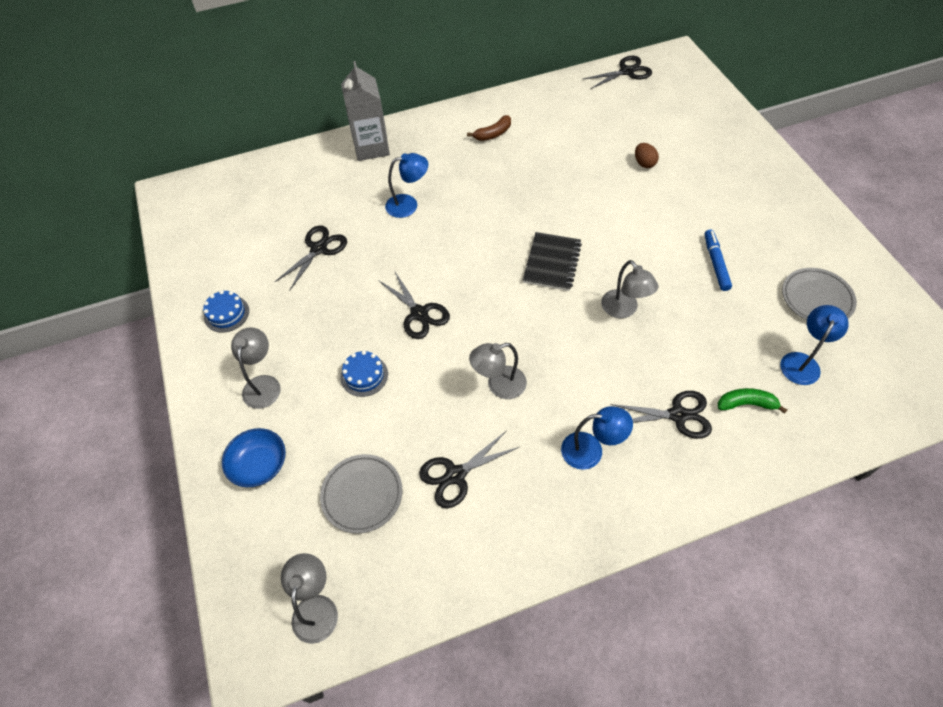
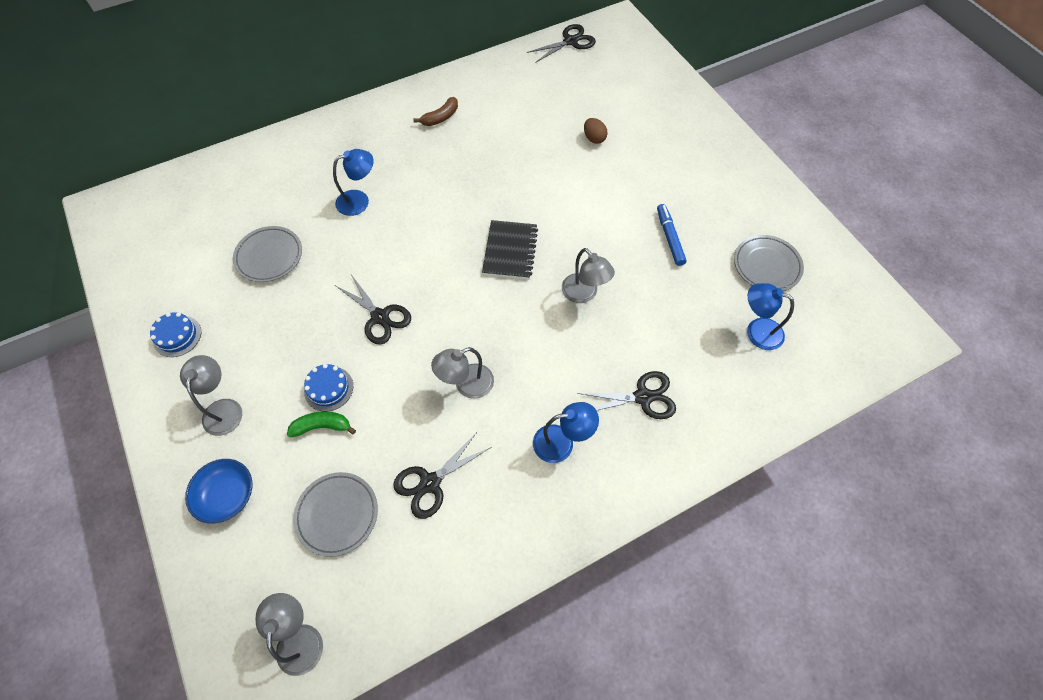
camera: 10 degrees left, 5 degrees up
black scissors [275,225,347,291] -> grey plate [233,226,302,282]
grey carton [341,61,390,161] -> none
green banana [718,388,787,414] -> green banana moved to [287,411,356,437]
blue lamp [780,305,849,385] -> blue lamp turned 90 degrees counterclockwise [747,283,794,350]

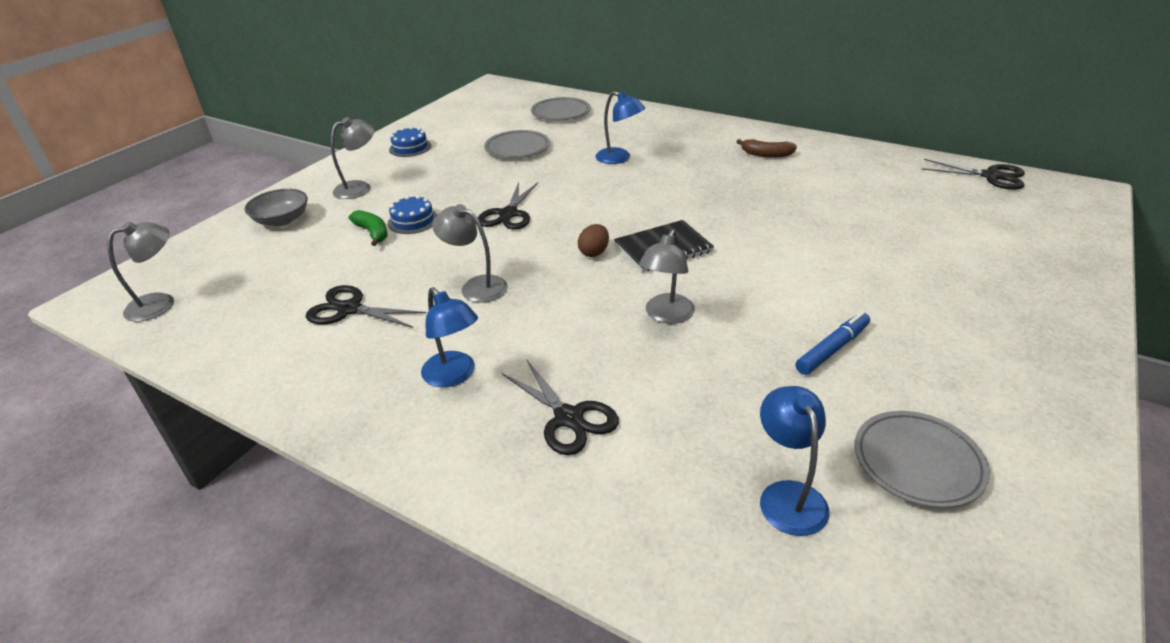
camera: 60 degrees right, 25 degrees down
blue bowl [185,459,252,524] -> grey bowl [245,189,308,226]
grey plate [293,472,378,557] -> grey plate moved to [531,97,590,121]
brown egg [584,118,608,144] -> brown egg moved to [578,224,609,257]

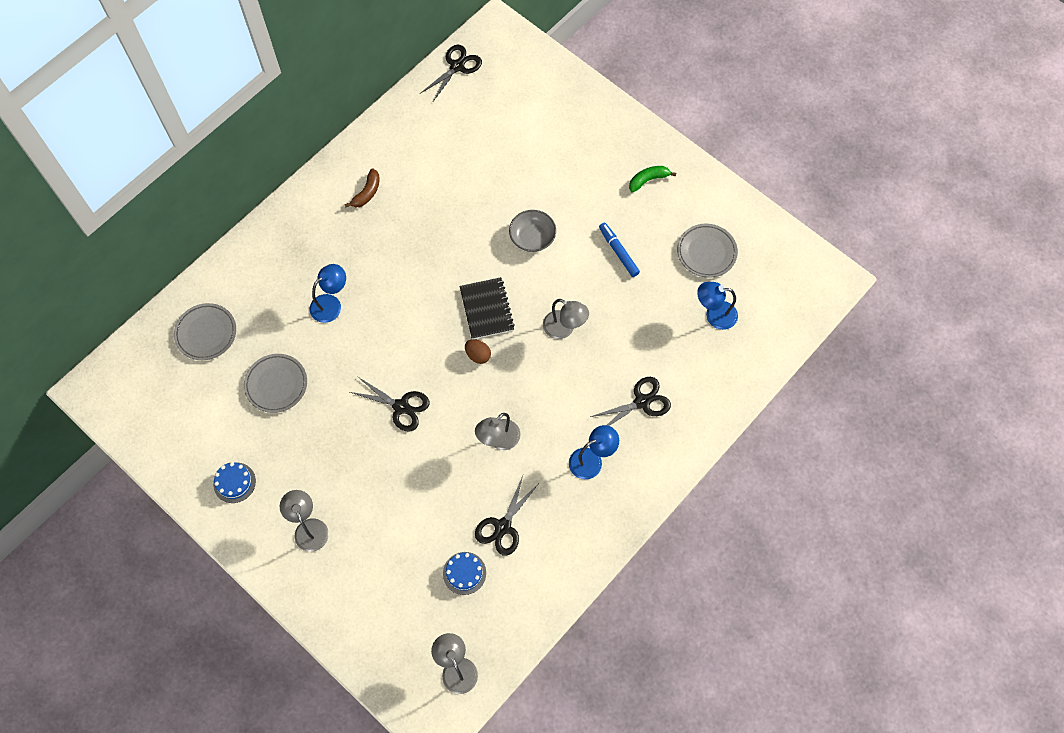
camera: 80 degrees left, 30 degrees up
grey bowl [245,189,308,226] -> grey bowl moved to [509,210,556,252]
green banana [349,210,388,246] -> green banana moved to [629,166,676,192]
blue cake [388,195,437,234] -> blue cake moved to [443,552,486,595]

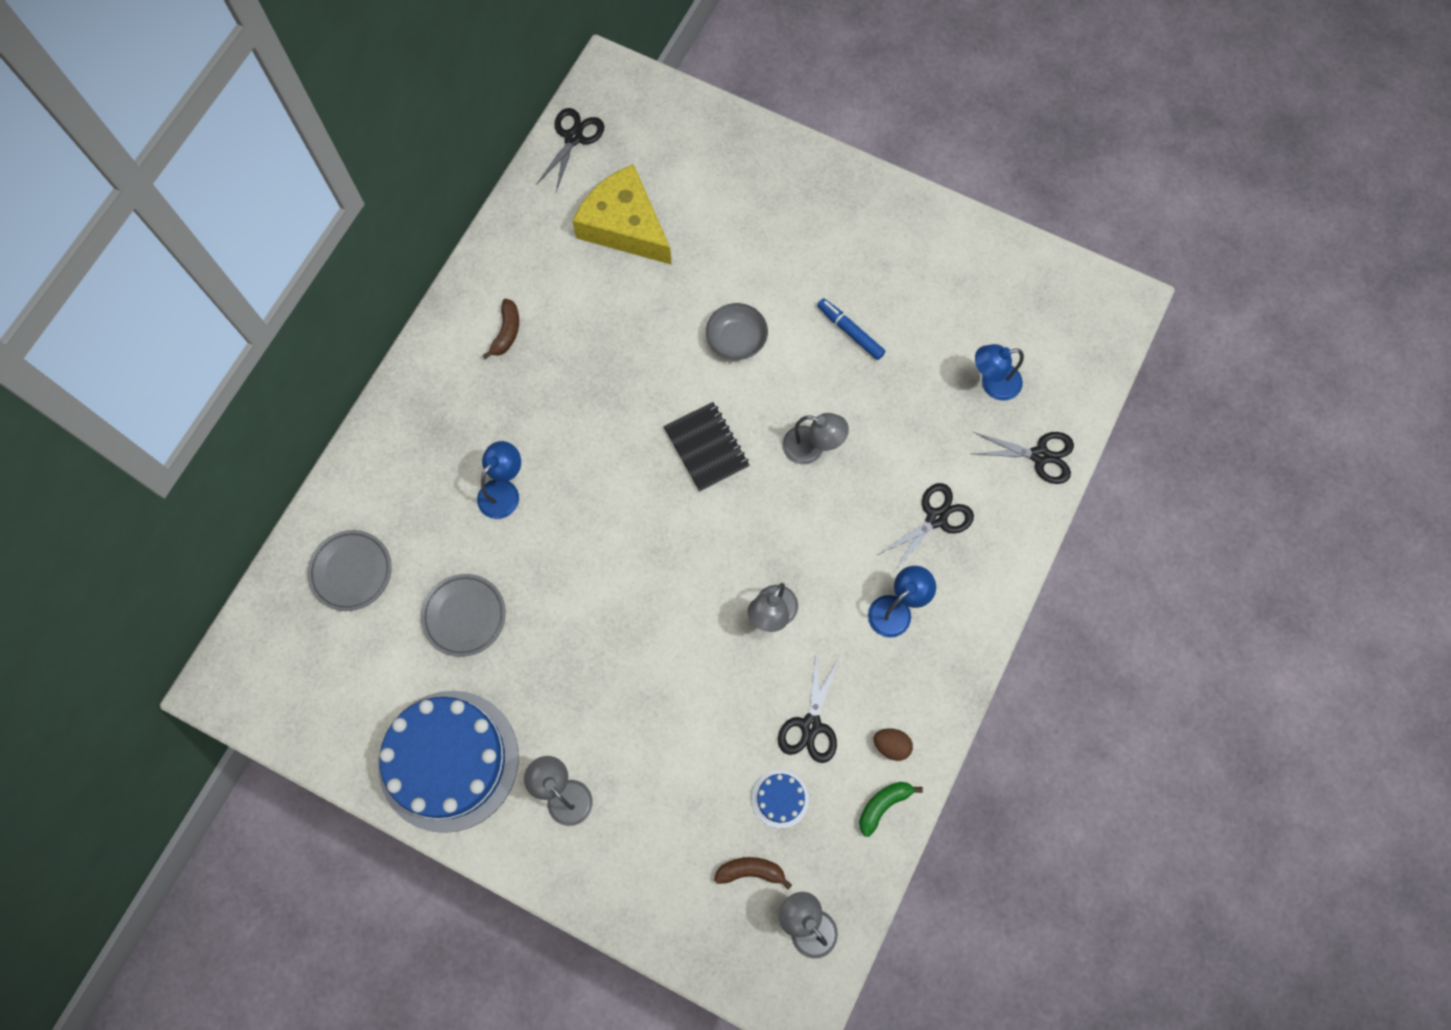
camera: 15 degrees left, 5 degrees up
blue cake [213,462,256,503] -> blue cake [378,691,519,833], size x2.48
black scissors [350,376,430,432] -> black scissors moved to [970,432,1074,484]
brown egg [465,339,491,364] -> brown egg moved to [874,728,913,761]
green banana [629,166,676,192] -> green banana moved to [859,782,923,837]
grey plate [677,224,738,278] -> none
none -> yellow cheese [572,164,672,265]
none -> brown banana [714,857,792,889]

